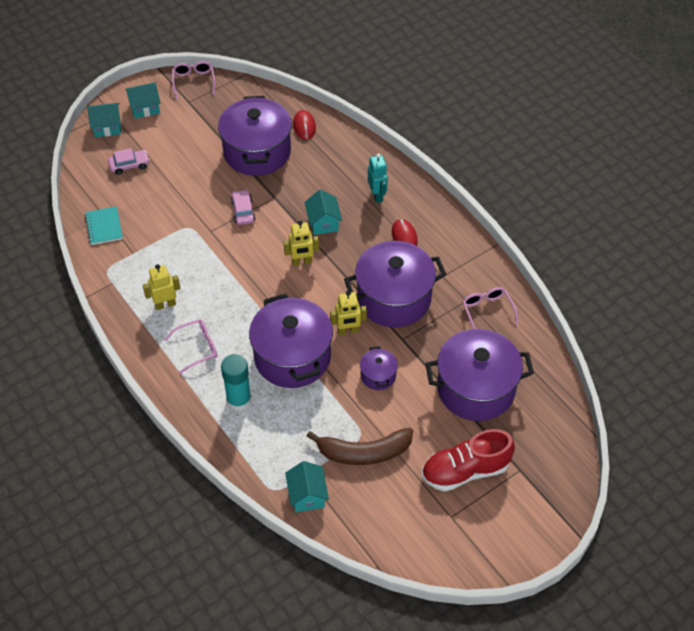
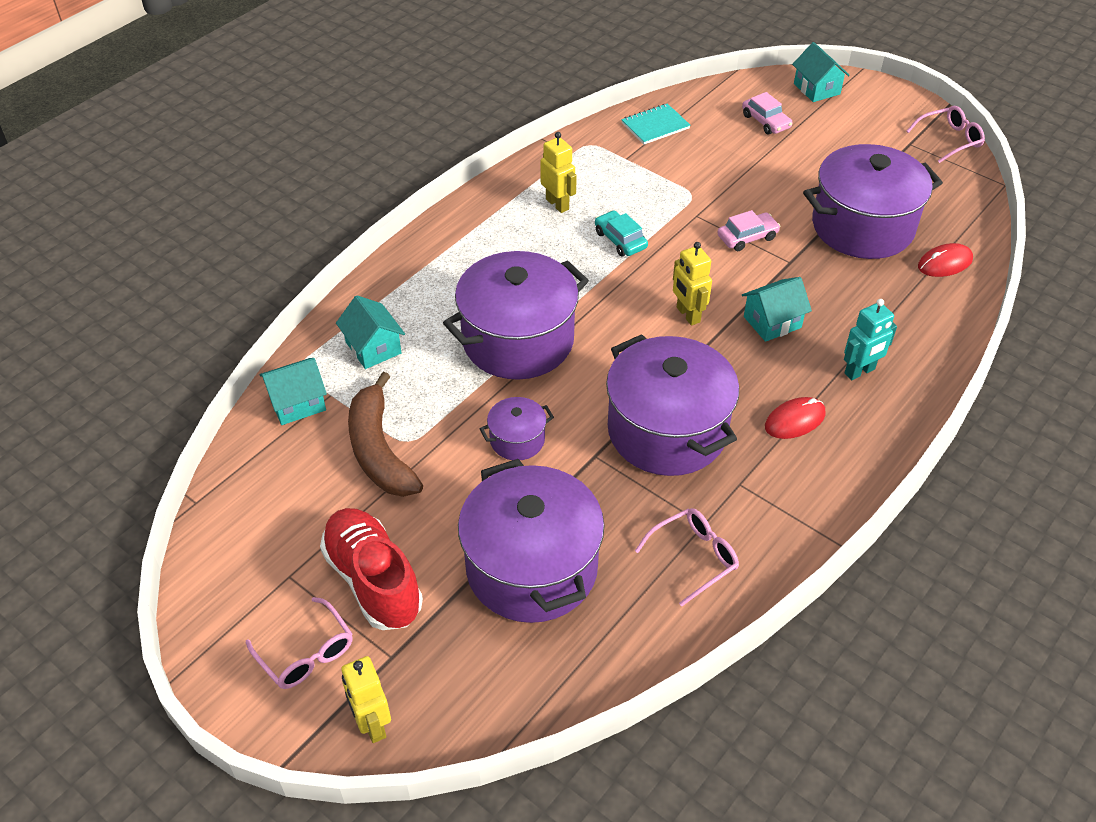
camera: 75 degrees right, 5 degrees down
turquoise house [125,82,160,119] -> turquoise house moved to [336,295,405,369]
pink glasses [164,319,217,374] -> pink glasses moved to [246,597,353,689]
turquoise glue stick [221,354,251,411] -> none
yellow robot [330,291,367,335] -> yellow robot moved to [341,656,391,743]
none -> turquoise car [595,210,648,256]

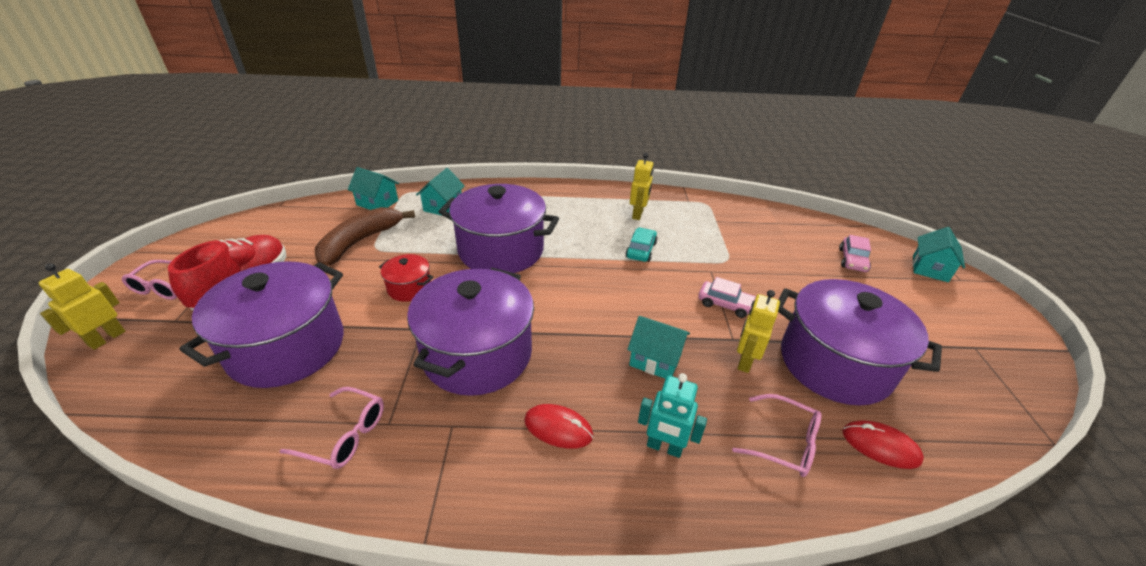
camera: 50 degrees right, 10 degrees down
purple pot [480,397,554,460] -> red pot [379,254,434,302]
turquoise notebook [621,103,690,144] -> none
yellow robot [673,242,712,326] -> yellow robot moved to [737,290,780,373]
pink glasses [907,106,985,163] -> pink glasses moved to [732,394,822,477]

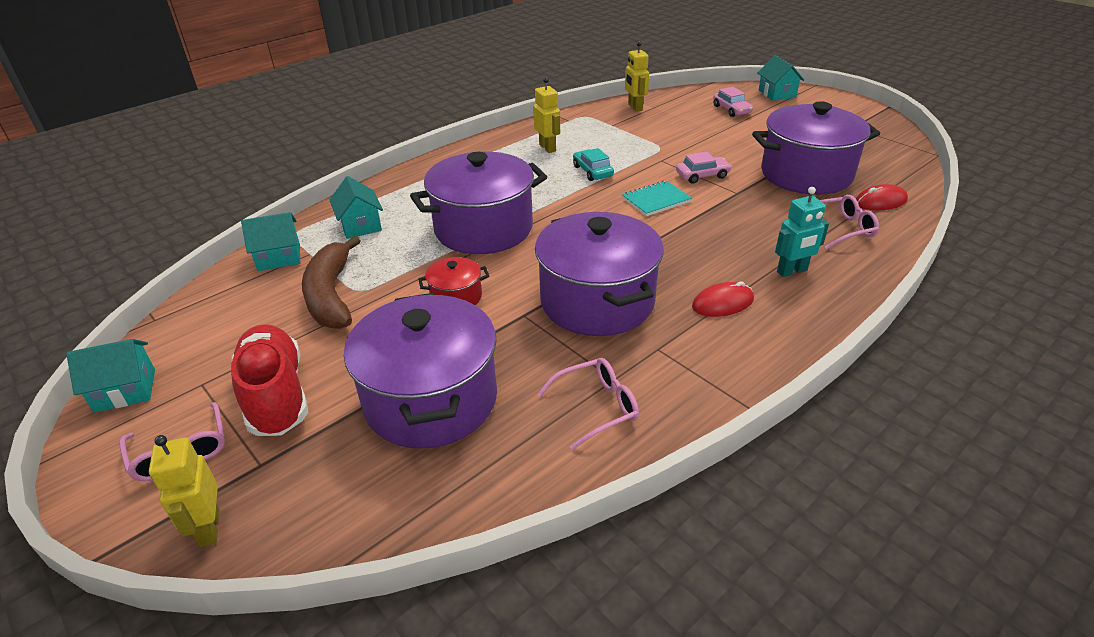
camera: 40 degrees left, 0 degrees up
turquoise house [627,316,690,379] -> turquoise house moved to [66,339,155,413]
yellow robot [737,290,780,373] -> yellow robot moved to [625,41,649,112]
none -> turquoise notebook [622,180,692,216]

